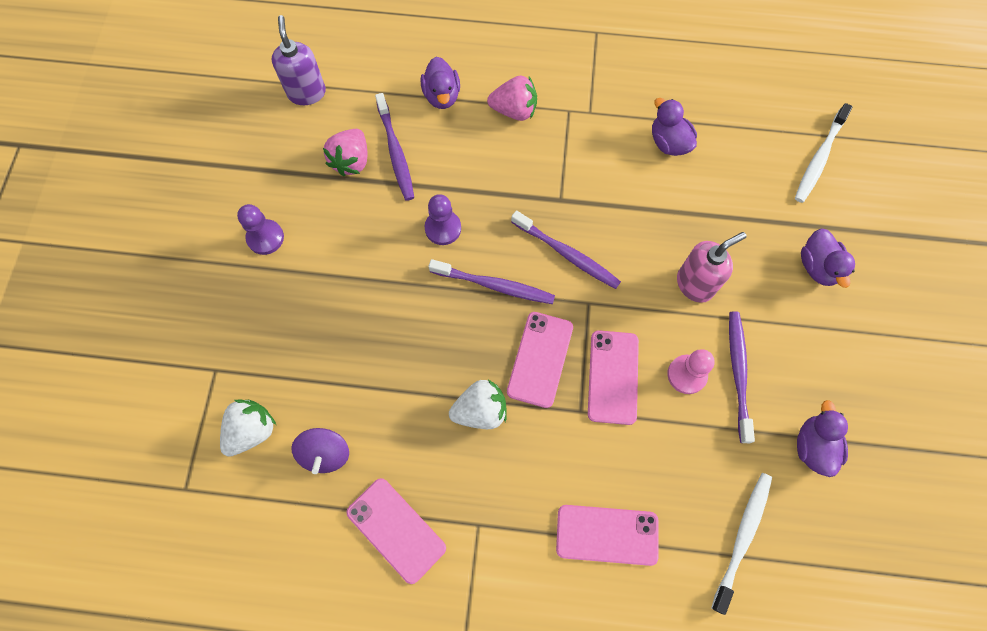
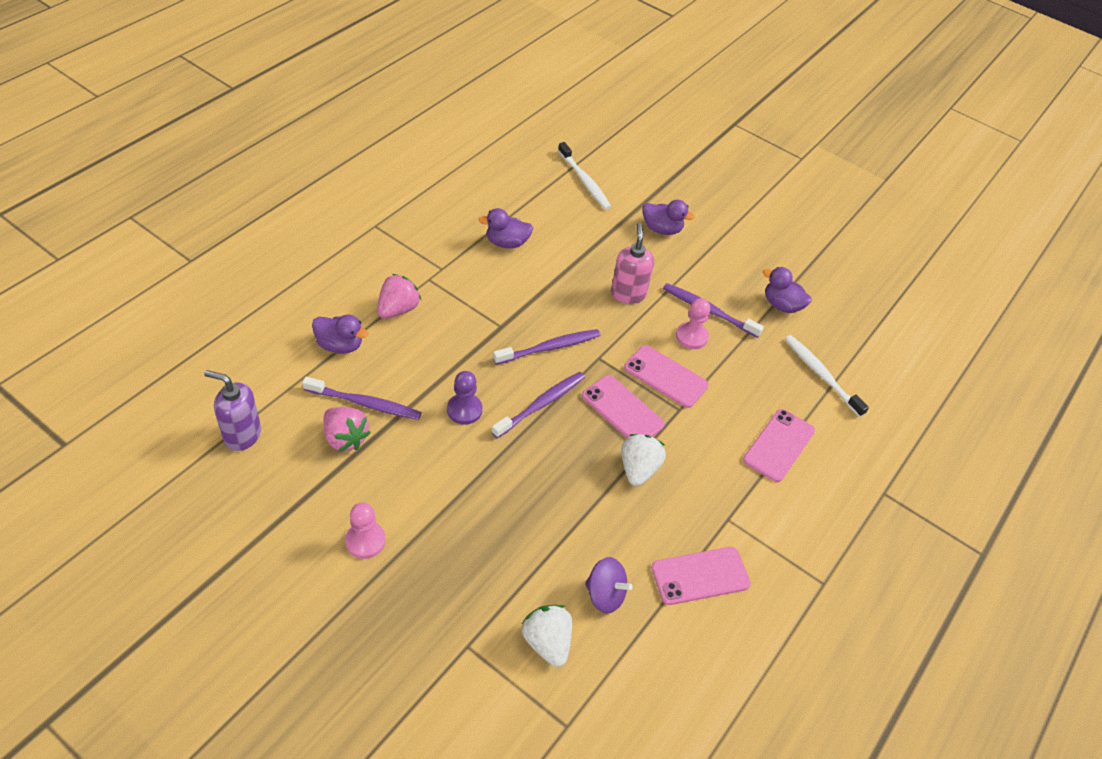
camera: 65 degrees left, 20 degrees down
purple pawn [237,204,284,255] -> pink pawn [345,502,385,559]

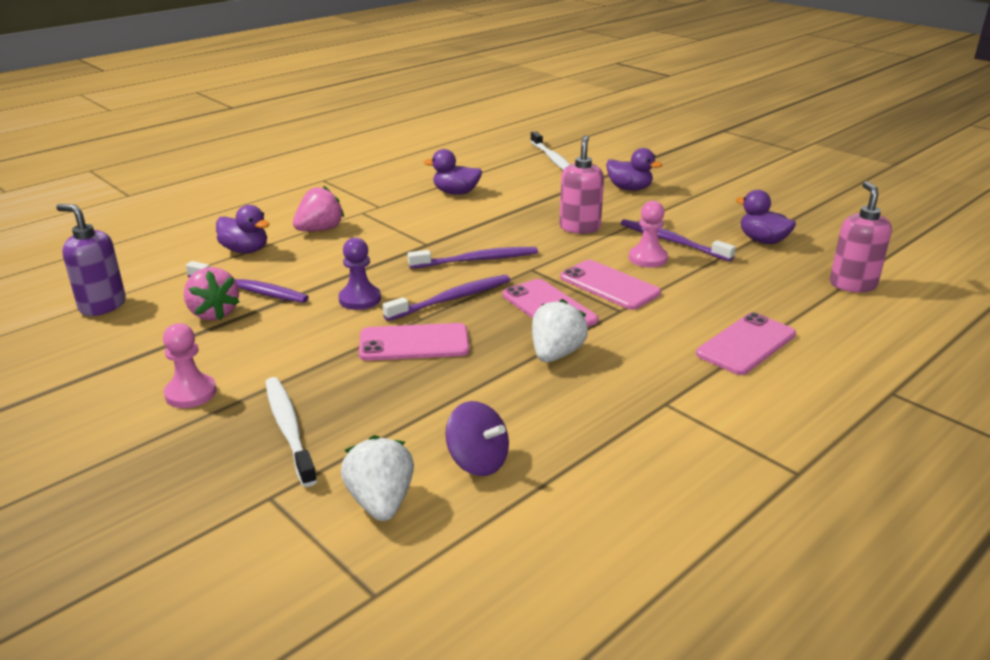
camera: 15 degrees right, 20 degrees down
pink phone [651,547,751,605] -> pink phone moved to [359,323,469,361]
white toothbrush [785,335,869,417] -> white toothbrush moved to [265,377,317,487]
none -> pink soap dispenser [830,181,892,292]

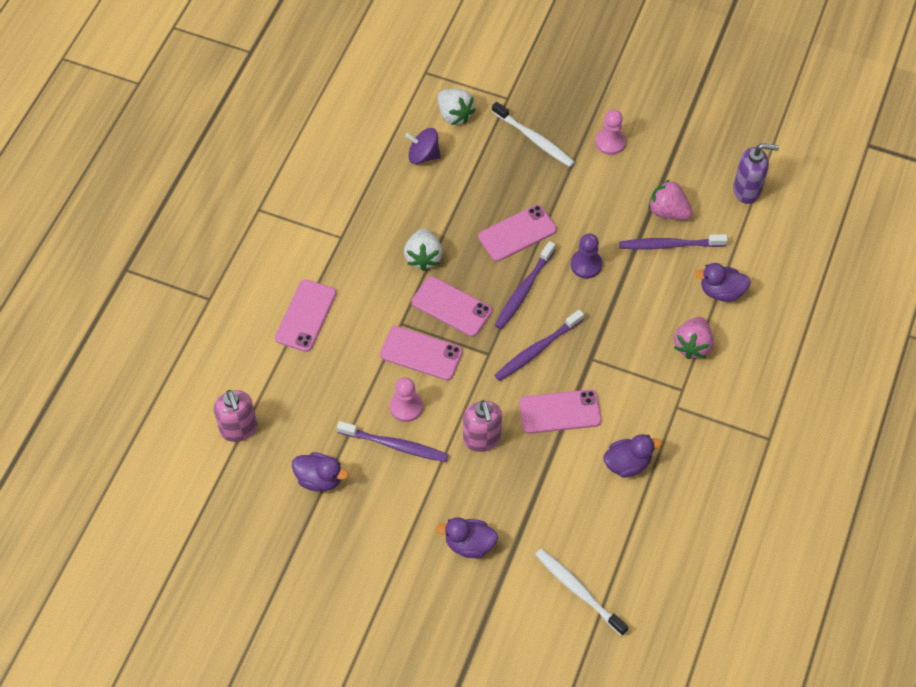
camera: 155 degrees right, 30 degrees up
none -> pink phone [519,389,602,434]

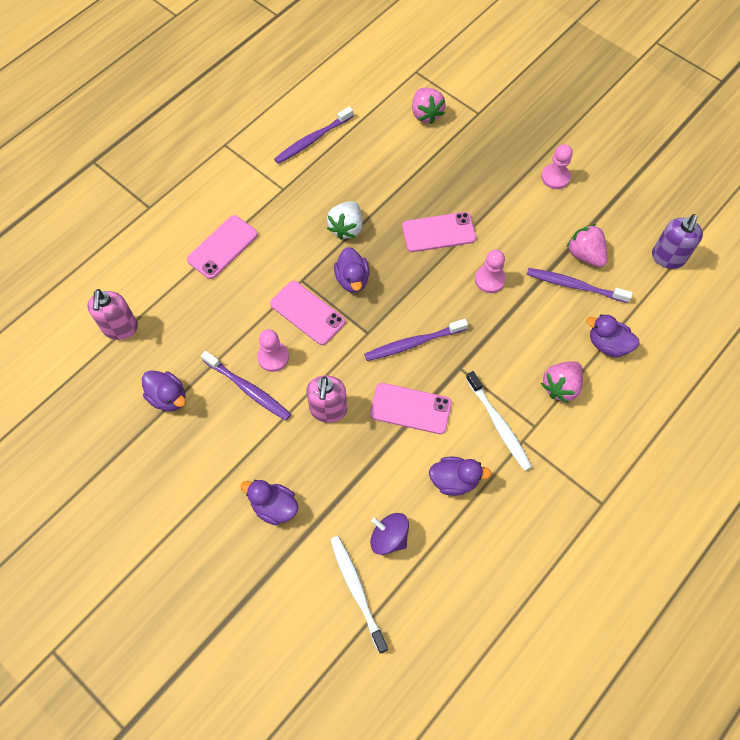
camera: 20 degrees right, 5 degrees up
purple spinning top [405,128,441,164] -> purple spinning top moved to [370,513,409,555]
pink phone [411,276,492,337] -> purple duck [334,247,370,293]
white strawberry [438,89,476,125] -> pink strawberry [412,88,445,124]
white toothbrush [492,102,575,167] -> white toothbrush moved to [466,371,532,471]
purple toothbrush [495,241,555,329] -> purple toothbrush moved to [274,106,353,164]
purple pawn [571,233,602,279] -> pink pawn [475,250,506,293]
purple soap dispenser [733,143,779,204] -> purple soap dispenser turned 90 degrees clockwise [652,214,703,269]

